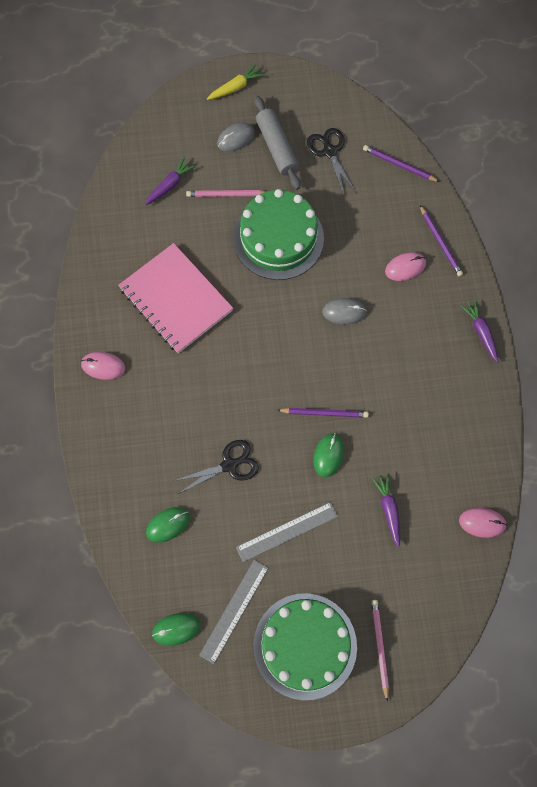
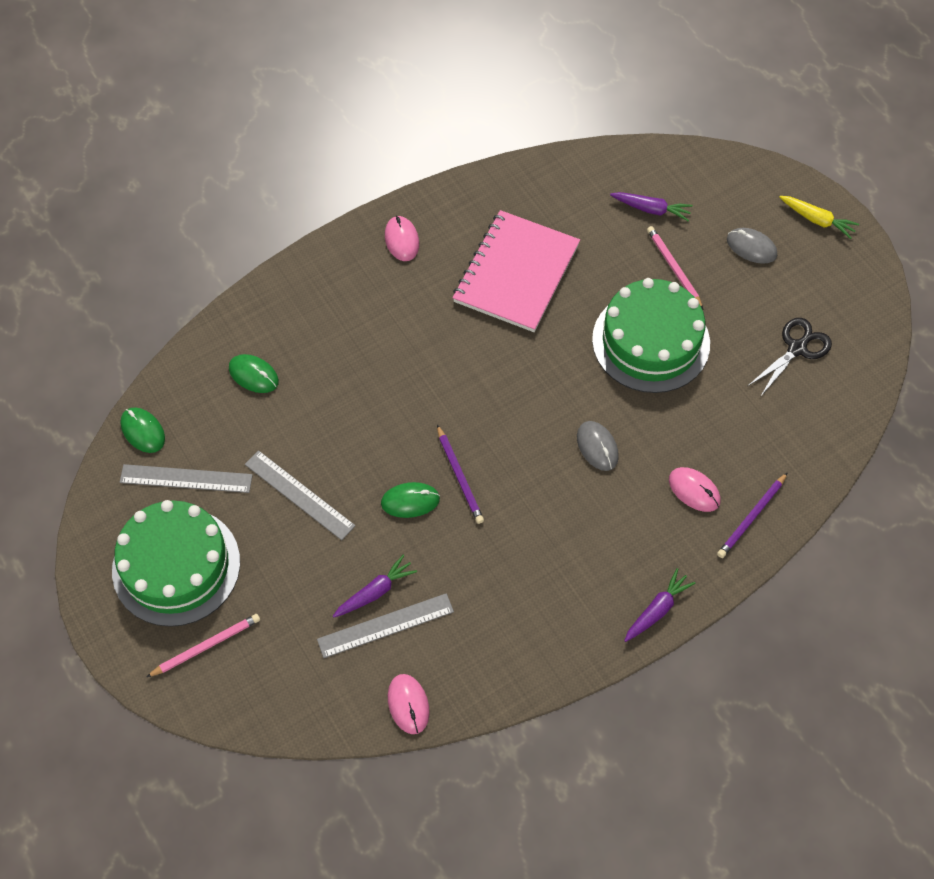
camera: 65 degrees right, 10 degrees down
black scissors [174,440,259,494] -> none
grey rolling pin [254,96,301,190] -> none
purple pencil [363,145,440,182] -> none
none -> grey ruler [317,593,454,658]

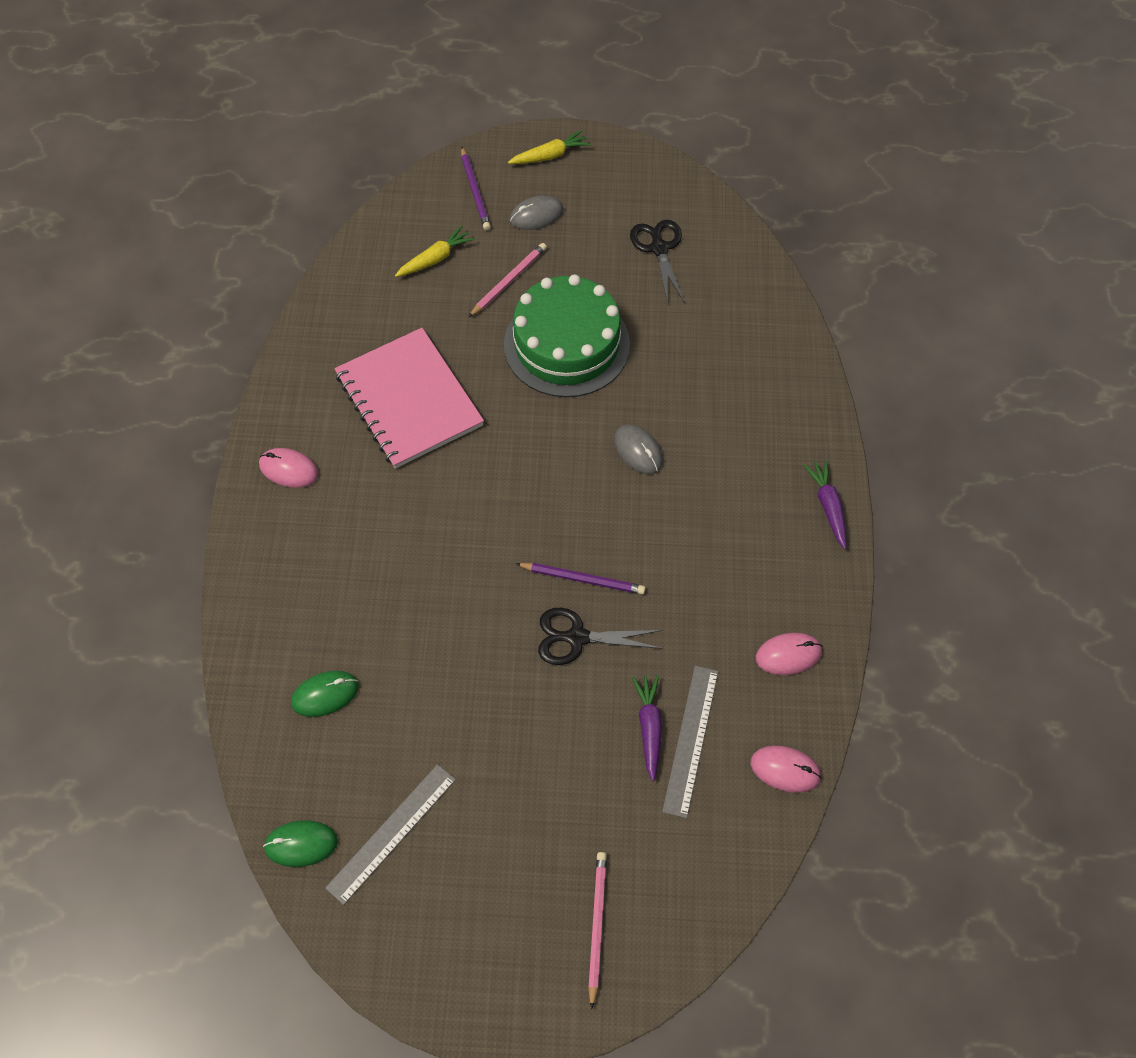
camera: 55 degrees left, 0 degrees up
green cake [112,500,240,627] -> none
grey ruler [245,450,356,540] -> none
green mouse [381,482,440,518] -> black scissors [538,608,663,665]
grey mouse [577,421,619,471] -> grey mouse turned 45 degrees clockwise [614,425,663,474]
purple carrot [610,192,693,221] -> yellow carrot [395,226,475,277]
pink pencil [647,226,704,310] -> pink pencil turned 120 degrees clockwise [469,243,547,317]
pink mouse [669,467,721,512] -> pink mouse moved to [756,633,822,675]
purple pencil [717,472,788,558] -> purple pencil moved to [461,147,491,230]

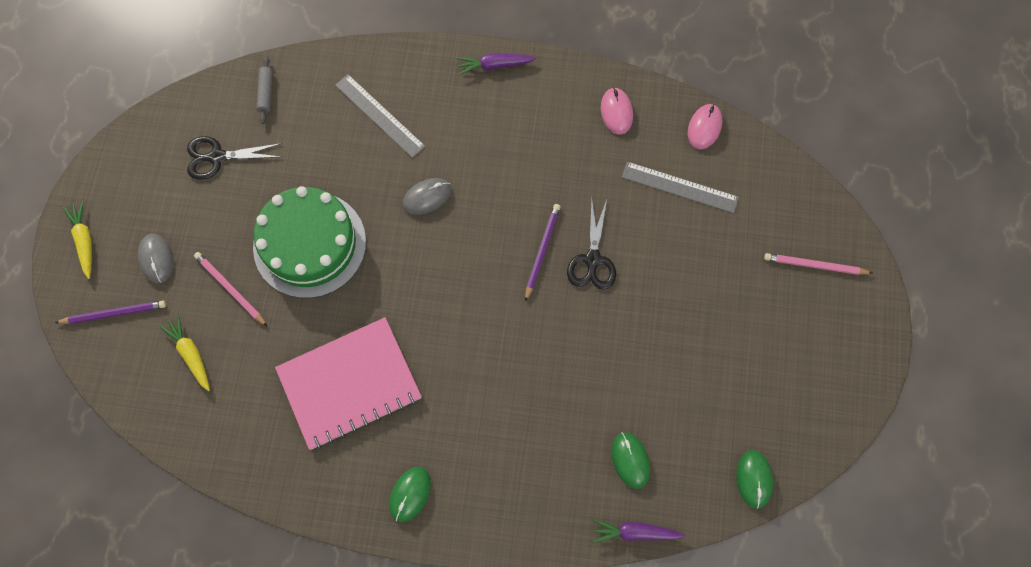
camera: 85 degrees left, 10 degrees up
pink mouse [259,448,319,488] -> green mouse [389,467,431,522]
grey ruler [325,764,456,905] -> grey ruler moved to [335,74,425,158]
purple carrot [632,675,662,781] -> purple carrot moved to [593,519,685,543]
none -> grey rolling pin [256,56,273,124]

